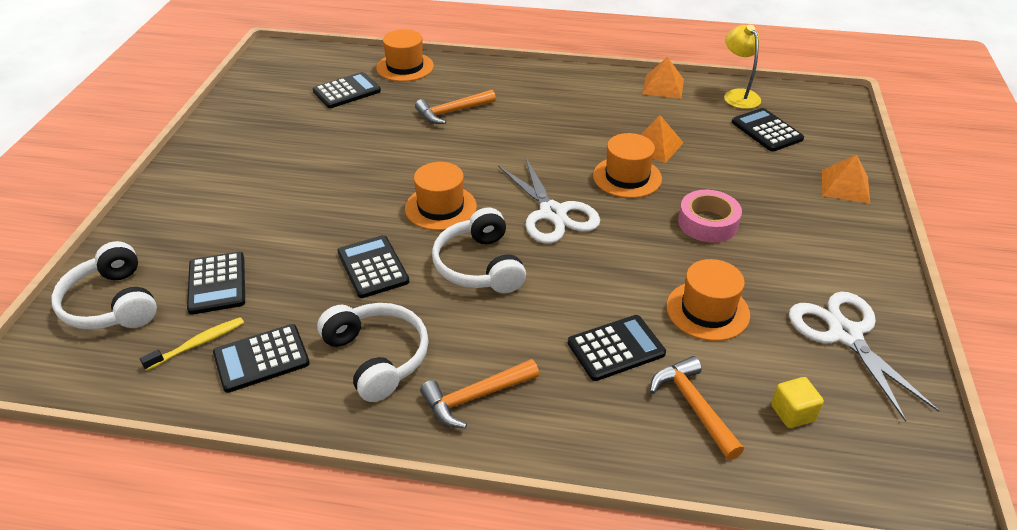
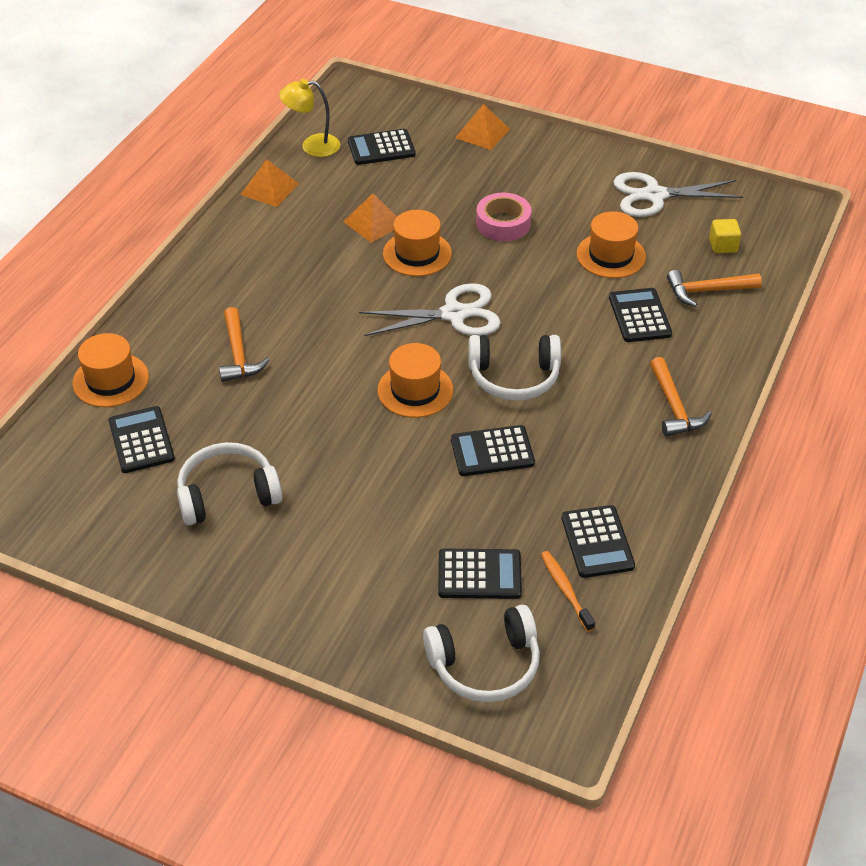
camera: 75 degrees left, 5 degrees up
yellow toothbrush [140,317,244,371] -> orange toothbrush [541,551,595,632]
white headphones [317,303,428,402] -> white headphones moved to [177,442,282,525]

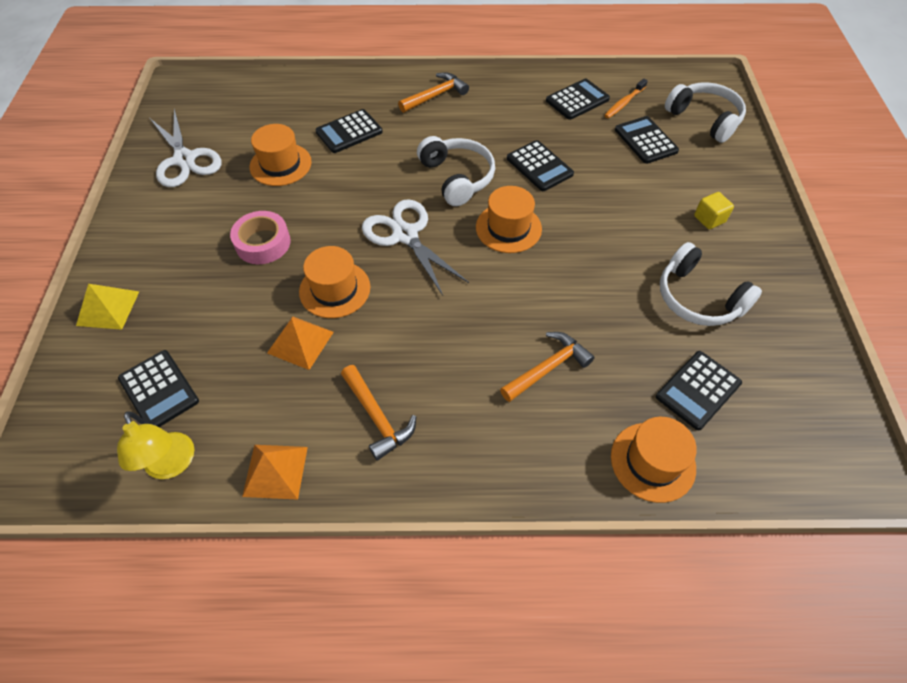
camera: 115 degrees left, 10 degrees up
orange pyramid [455,104,510,150] -> yellow pyramid [76,284,139,330]
orange hammer [667,270,762,307] -> orange hammer moved to [341,365,416,461]
yellow cube [709,219,741,253] -> yellow cube moved to [694,192,734,229]

